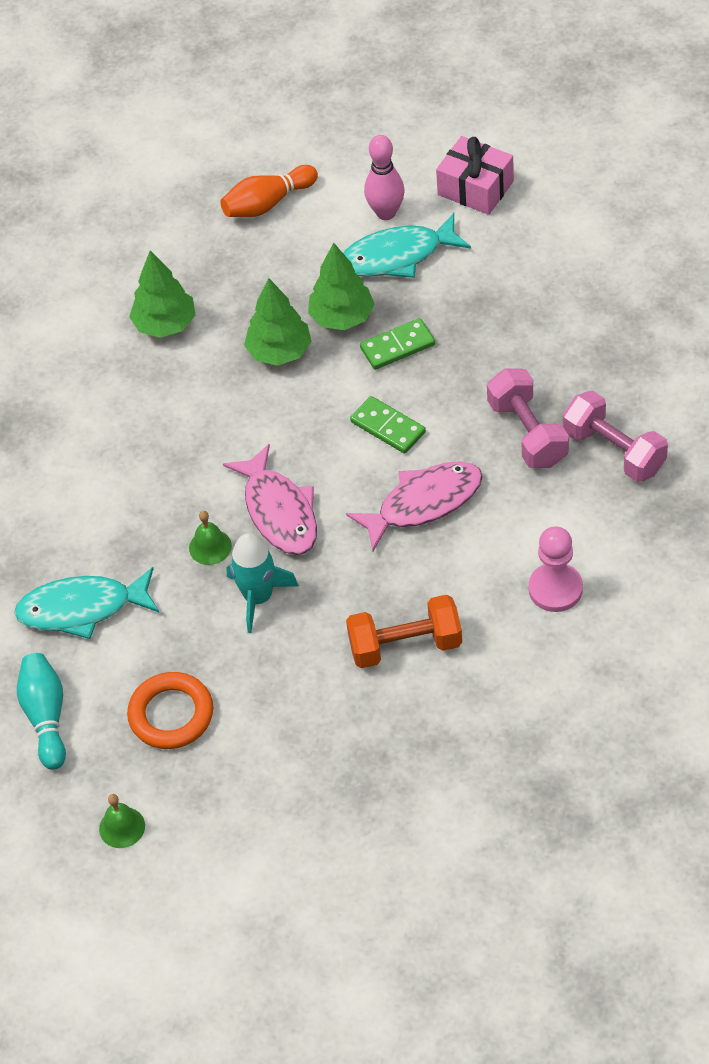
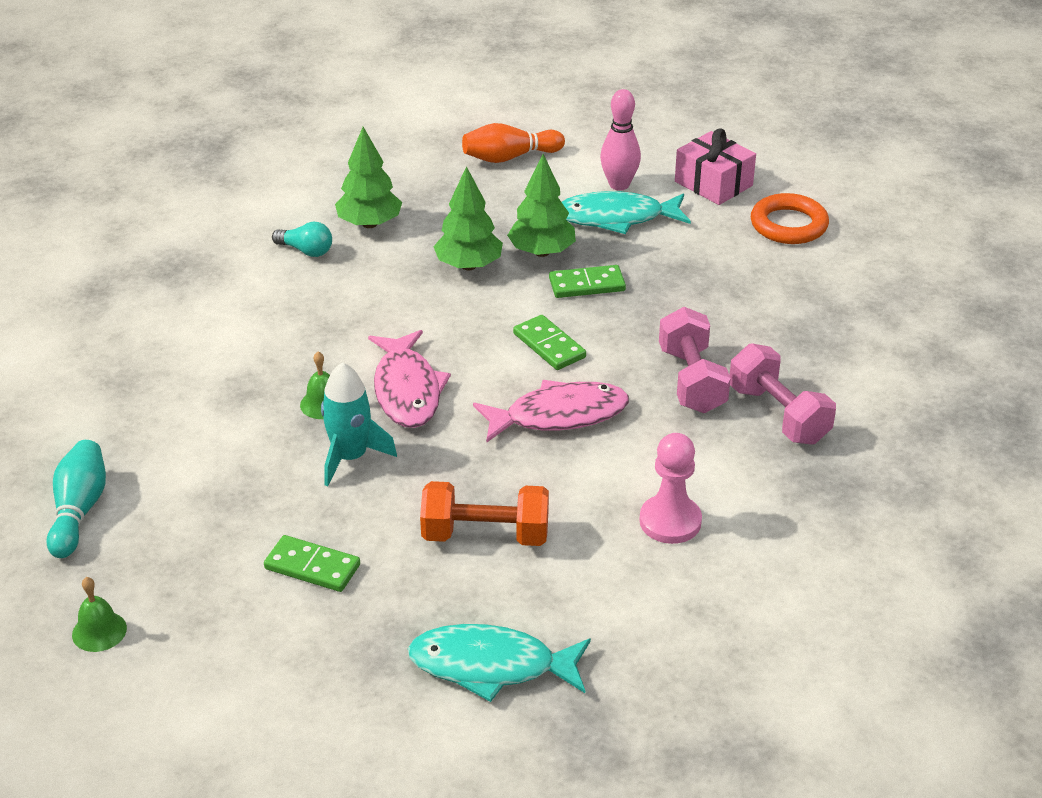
camera: 10 degrees right, 15 degrees down
turquoise fish [14,567,160,639] -> turquoise fish moved to [408,624,591,702]
orange ring [127,672,213,749] -> orange ring moved to [751,193,829,244]
none -> green domino [264,535,360,592]
none -> turquoise light bulb [272,222,332,257]

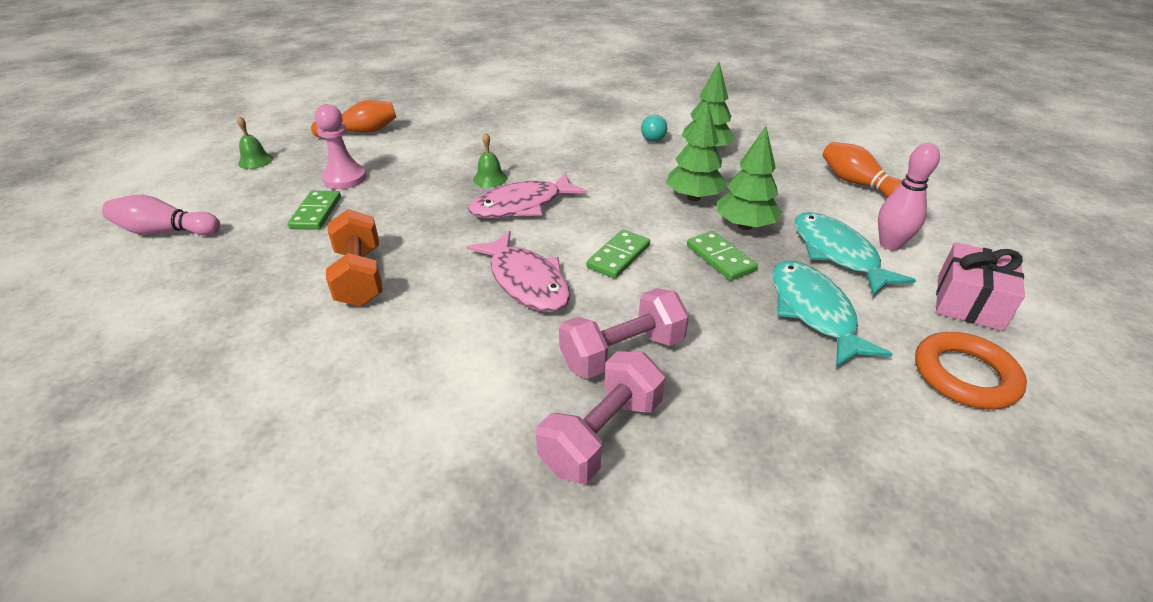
camera: 70 degrees right, 0 degrees up
turquoise bowling pin [46,440,106,558] -> orange bowling pin [311,100,396,138]
turquoise rocket [321,362,397,486] -> none
turquoise fish [408,624,591,702] -> turquoise fish moved to [773,261,893,367]
pink pawn [639,433,702,544] -> pink pawn moved to [314,104,367,189]
none -> pink bowling pin [102,195,220,235]

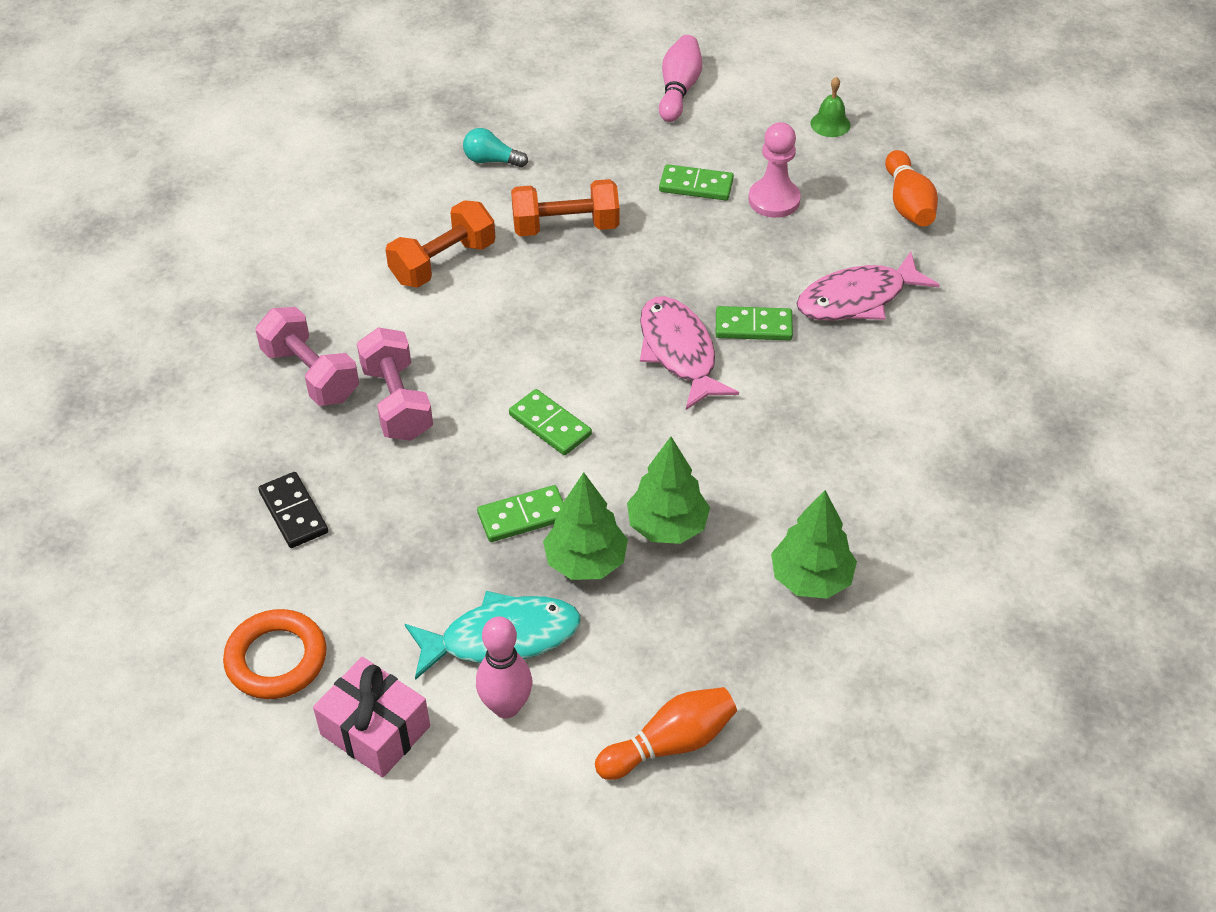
camera: 100 degrees right, 10 degrees up
pink fish [466,230,570,312] -> pink fish moved to [796,252,940,321]
green bell [473,132,507,187] -> green domino [716,306,793,340]
turquoise light bulb [641,115,667,142] -> turquoise light bulb moved to [463,128,528,167]
turquoise fish [773,261,893,367] -> none
none -> black domino [258,472,328,548]
none -> orange dumbbell [385,200,496,288]

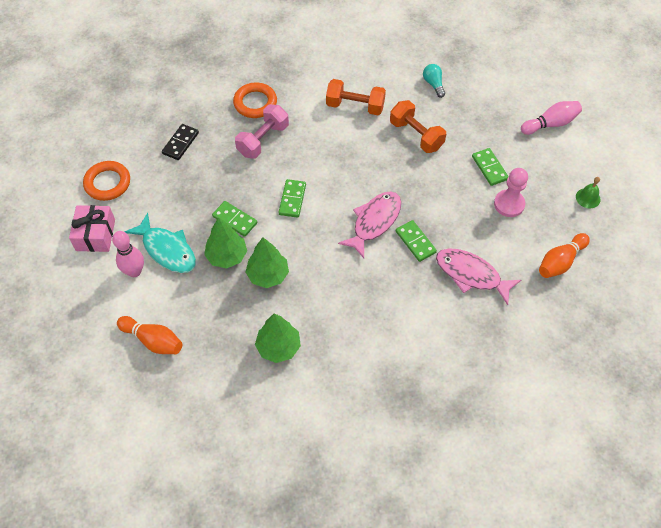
camera: 55 degrees right, 10 degrees up
pink dumbbell [255,307,359,406] -> orange ring [233,83,277,118]

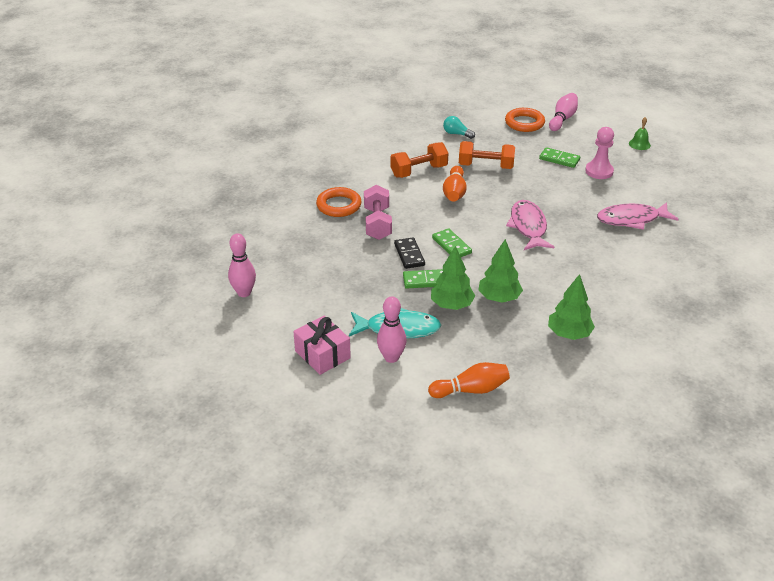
camera: 40 degrees left, 20 degrees down
orange ring [83,161,130,201] -> orange ring moved to [505,108,545,132]
black domino [162,124,199,160] -> black domino moved to [394,237,425,269]
green domino [396,220,437,262] -> none
orange bowling pin [539,233,590,278] -> orange bowling pin moved to [443,166,467,202]
none -> pink bowling pin [228,233,256,297]

